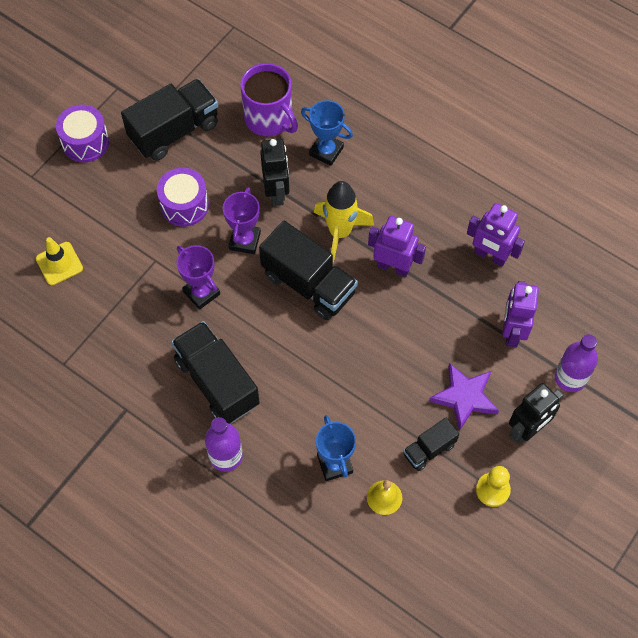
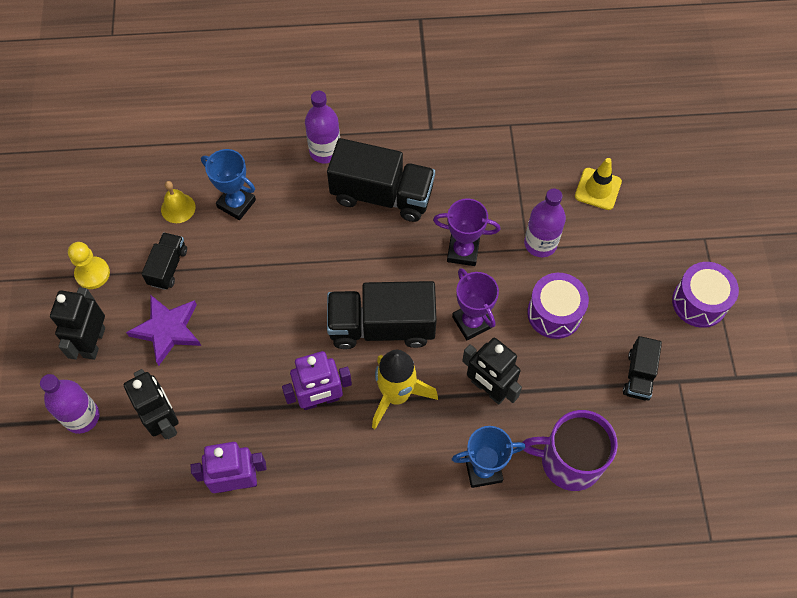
camera: 140 degrees right, 0 degrees up
black truck [121,79,218,161] -> black truck [623,336,662,400], size x0.53
purple robot [502,281,539,347] -> black robot [124,369,179,439]
none -> purple bottle [524,188,566,257]

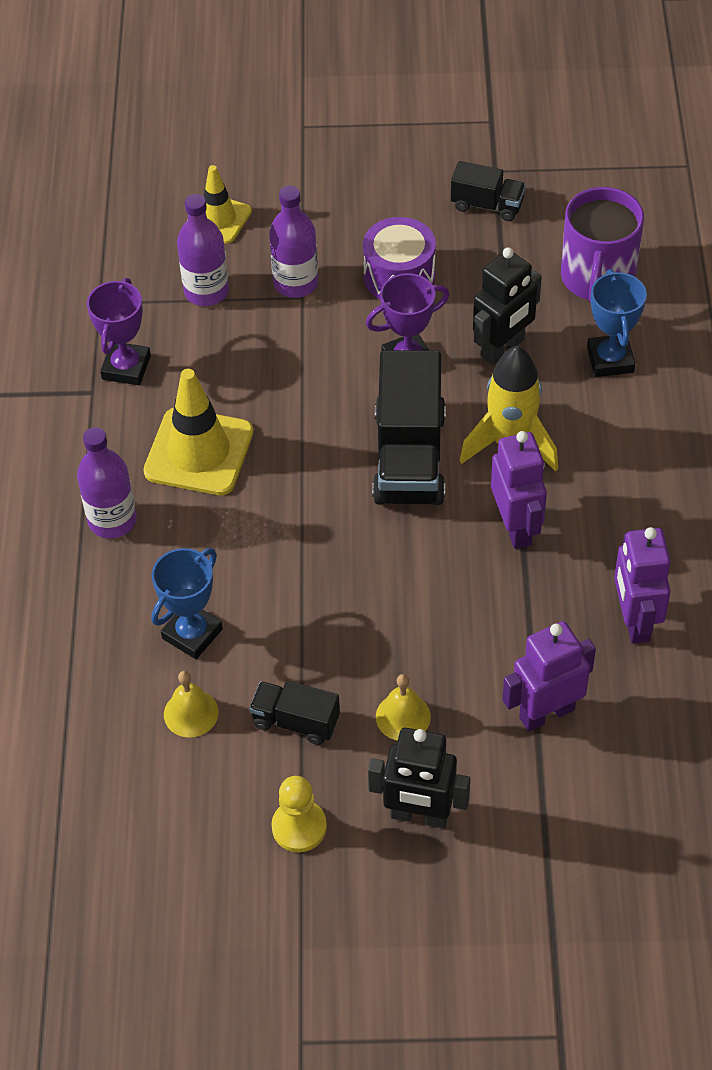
camera: 85 degrees left, 10 degrees down
purple bottle [40,374,100,434] -> purple bottle moved to [177,194,229,306]
black robot [124,369,179,439] -> purple robot [502,621,596,731]
purple star [126,295,201,366] -> yellow bell [376,674,431,741]
black truck [327,138,435,222] -> yellow traffic cone [143,369,253,495]
purple trophy [433,198,500,266] -> purple trophy moved to [87,278,151,385]
purple drum [672,262,739,328] -> none

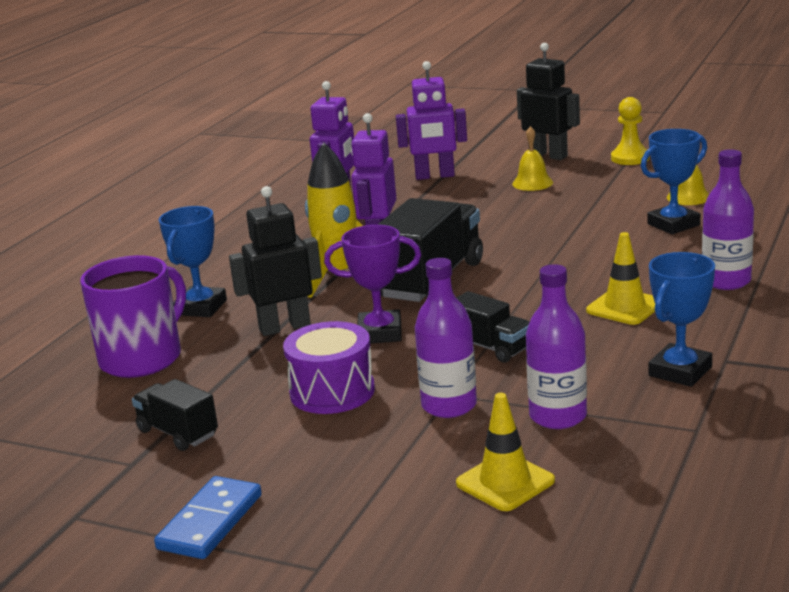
camera: 155 degrees left, 30 degrees down
purple trophy [87,278,151,385] -> blue trophy [649,252,715,387]
yellow traffic cone [143,369,253,495] -> yellow traffic cone [586,232,655,325], size x0.63
black truck [249,681,340,745] -> black truck moved to [457,291,529,363]
none -> blue domino [154,476,262,559]

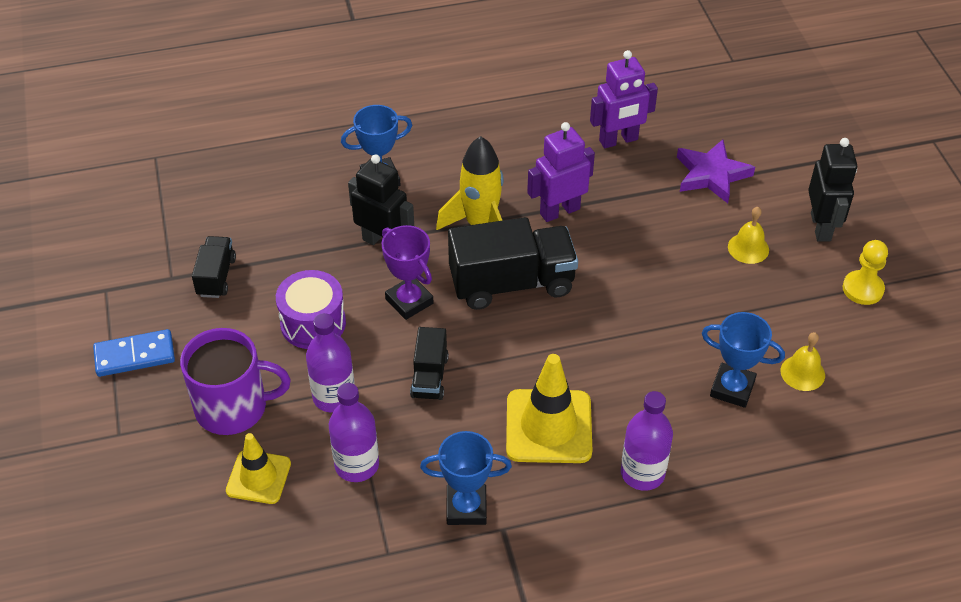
camera: 50 degrees right, 25 degrees up
purple mug [80,255,186,378] -> purple mug moved to [180,328,291,435]
purple robot [396,61,467,180] -> purple star [677,139,755,203]
yellow traffic cone [586,232,655,325] -> yellow traffic cone [506,354,592,463], size x1.58

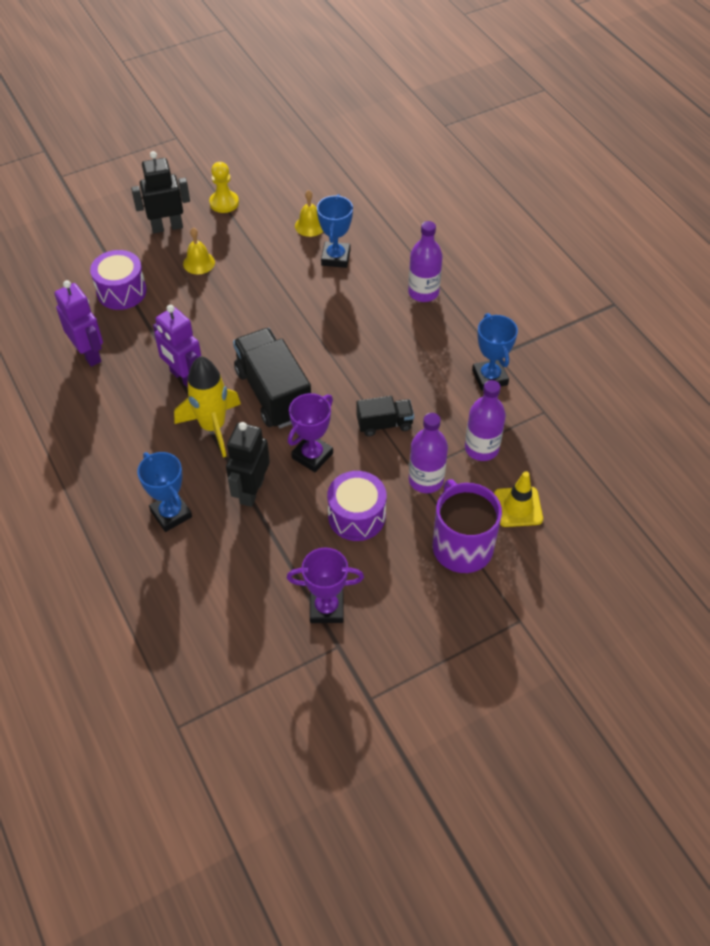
camera: 105 degrees left, 5 degrees up
blue domino [93,329,175,377] -> none
black truck [192,236,236,298] -> purple trophy [287,548,364,623]
yellow traffic cone [506,354,592,463] -> none
purple star [677,139,755,203] -> purple drum [90,250,147,310]

